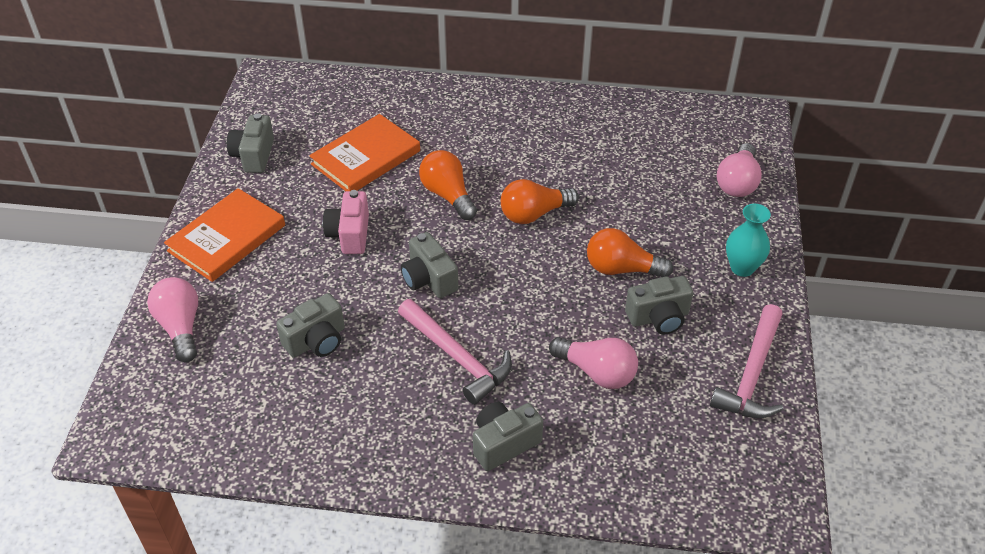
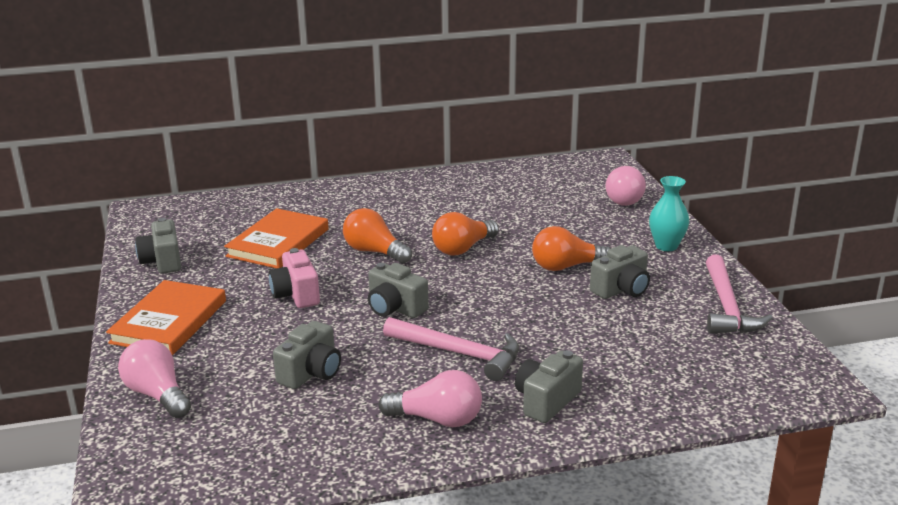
camera: 20 degrees left, 20 degrees down
pink light bulb [549,337,638,389] -> pink light bulb moved to [378,370,482,427]

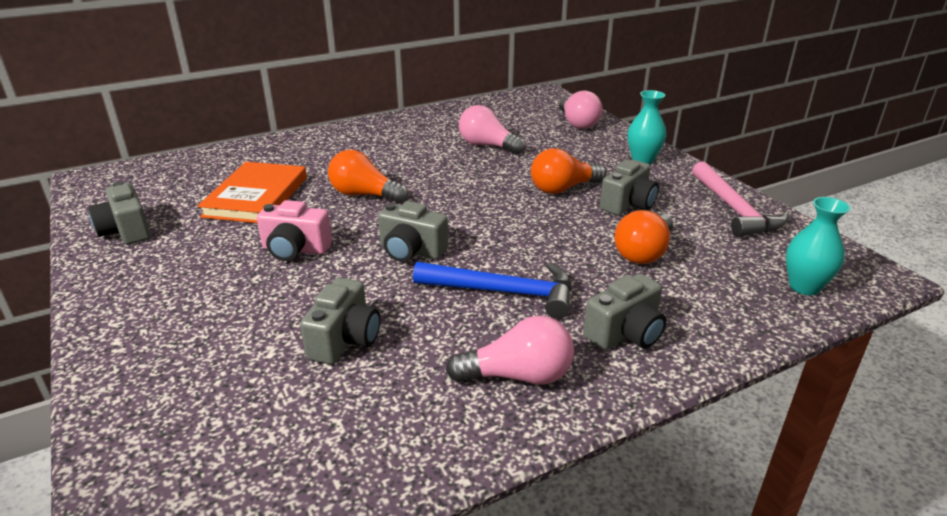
camera: 15 degrees left, 5 degrees up
orange book [106,280,226,355] -> none
pink light bulb [118,339,191,418] -> pink light bulb moved to [459,105,526,155]
pink camera [269,248,320,308] -> pink camera turned 45 degrees counterclockwise [257,200,332,261]
pink hammer [383,317,519,381] -> blue hammer [413,262,572,319]
orange light bulb [432,212,499,256] -> orange light bulb moved to [614,210,673,264]
grey camera [515,350,583,423] -> grey camera turned 150 degrees counterclockwise [583,273,666,350]
none -> turquoise vase [786,197,850,295]

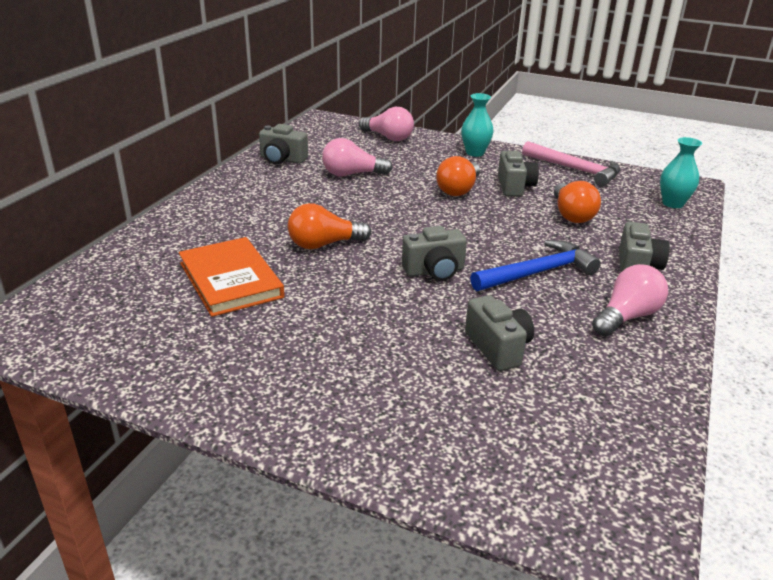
camera: 40 degrees left, 0 degrees up
grey camera [88,181,151,245] -> grey camera moved to [259,124,308,164]
pink camera [257,200,332,261] -> none

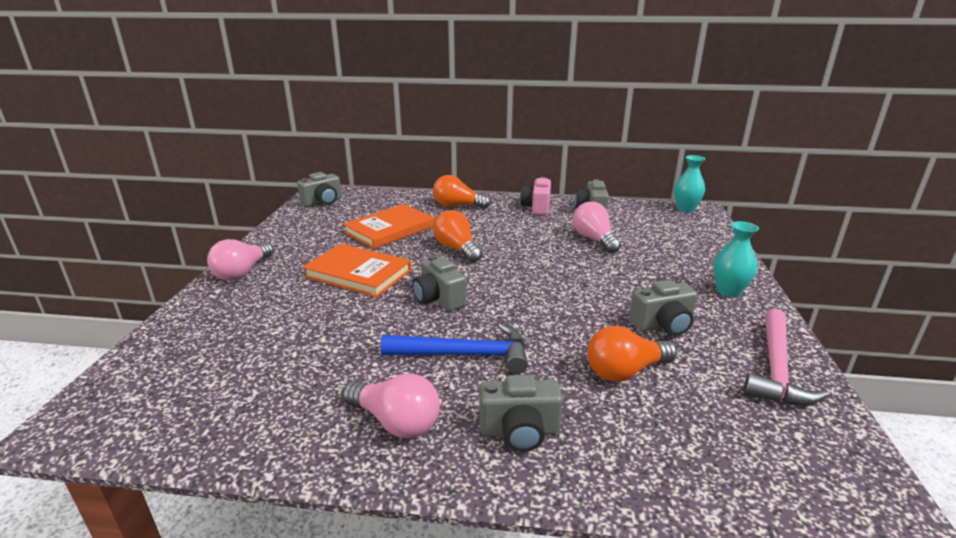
camera: 75 degrees right, 5 degrees down
pink light bulb [359,107,414,141] -> pink light bulb moved to [207,239,273,281]
orange light bulb [436,156,480,196] -> orange light bulb moved to [433,175,491,208]
grey camera [465,295,534,371] -> grey camera moved to [297,172,342,207]
blue hammer [470,240,601,291] -> blue hammer turned 45 degrees counterclockwise [381,324,528,374]
turquoise vase [660,137,702,208] -> turquoise vase moved to [674,155,705,212]
none -> orange book [302,244,411,297]
none -> pink camera [520,177,551,215]

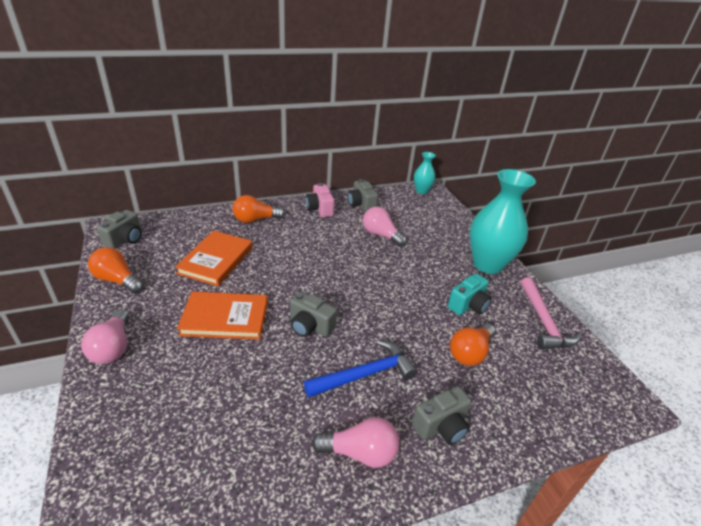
camera: 30 degrees left, 10 degrees up
orange light bulb [433,210,483,262] -> orange light bulb moved to [88,247,144,294]
grey camera [629,280,698,336] -> turquoise camera [448,274,492,315]
turquoise vase [713,221,759,297] -> turquoise vase [469,169,536,274], size x2.00

